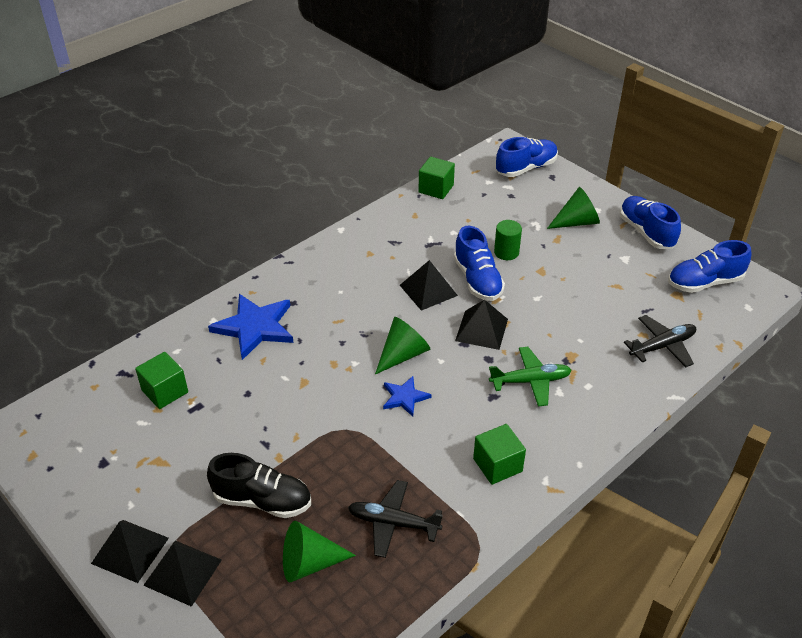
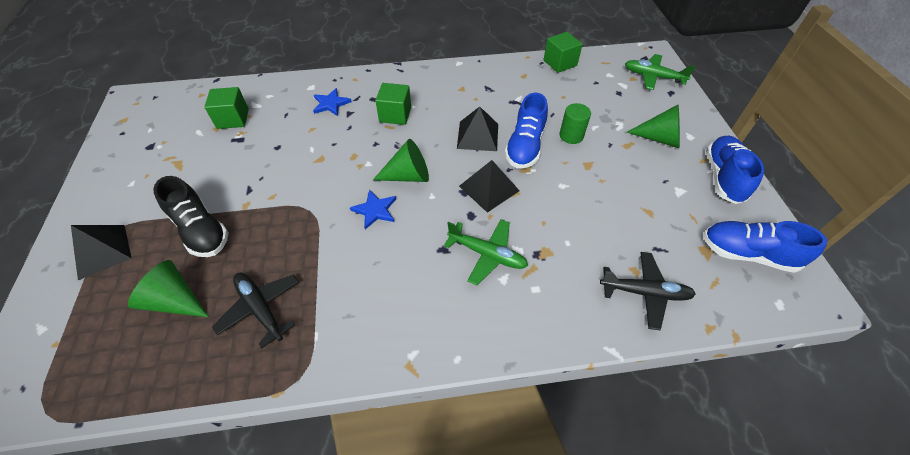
camera: 35 degrees right, 10 degrees up
black pyramid [91,520,169,583] -> none
blue star [208,294,293,360] -> blue star [313,88,352,116], size x0.54
green cube [473,424,526,485] -> green cube moved to [375,83,411,125]
blue shoe [496,137,558,177] -> green plane [625,54,696,90]

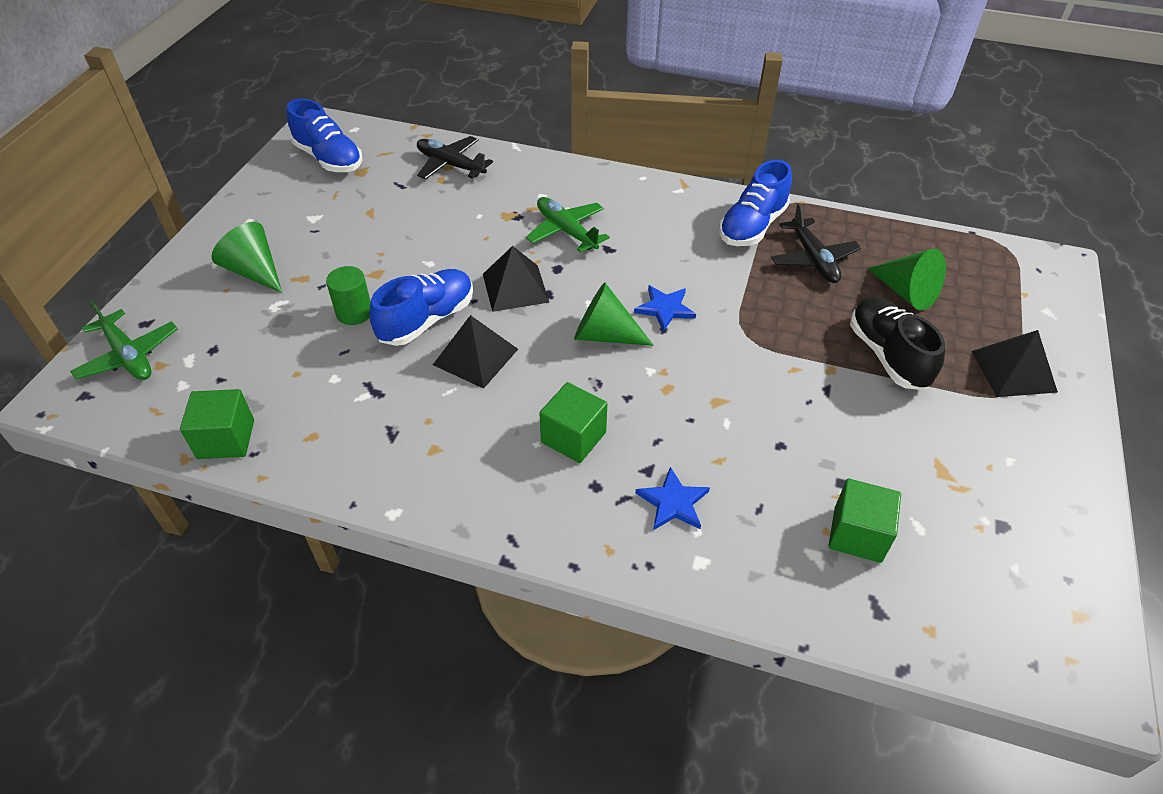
camera: 155 degrees left, 5 degrees down
blue shoe [706,136,764,204] -> blue shoe moved to [719,160,792,246]

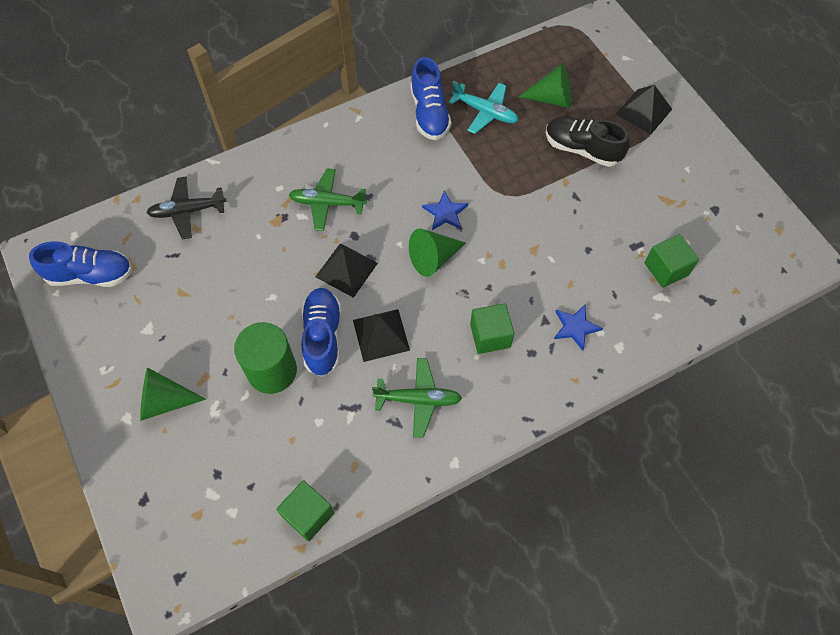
camera: 45 degrees left, 15 degrees up
green plane [70,300,178,380] -> green plane moved to [372,358,462,438]
green cylinder [326,266,371,325] -> green cylinder [234,322,297,394], size x1.67
black plane [771,203,861,283] -> turquoise plane [449,81,519,134]

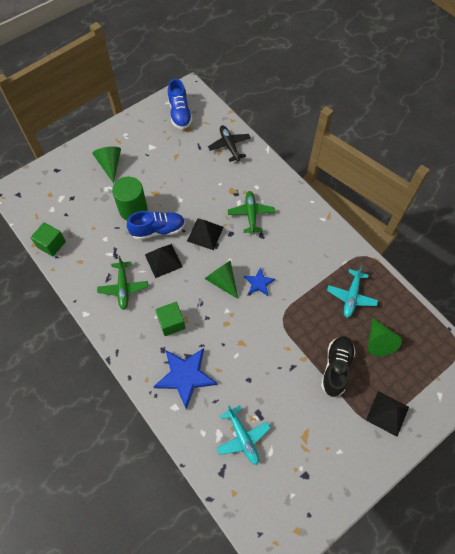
camera: 80 degrees right, 0 degrees up
blue shoe [410,57,451,140] -> none
blue star [554,305,603,351] -> blue star [153,348,217,409], size x1.85
green cube [644,234,699,288] -> turquoise plane [216,405,270,465]

